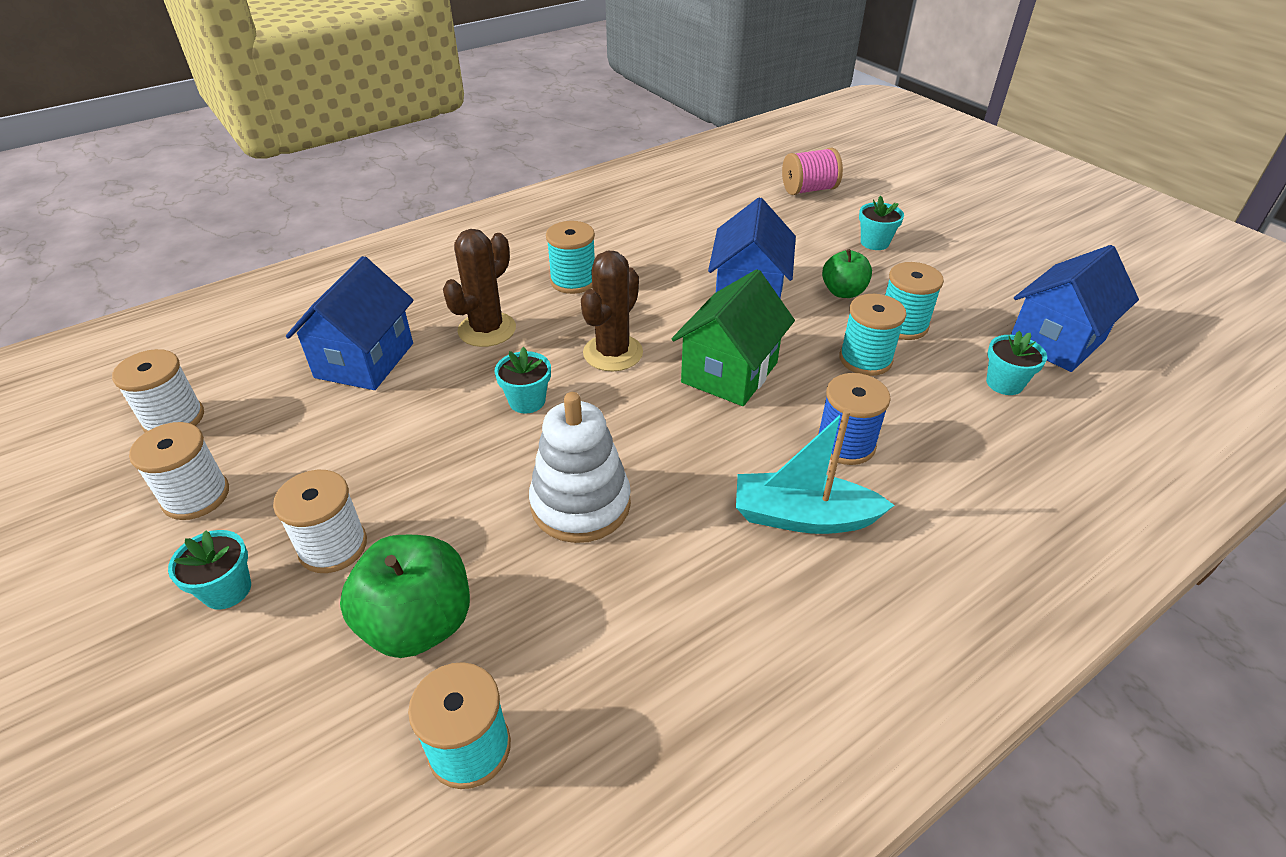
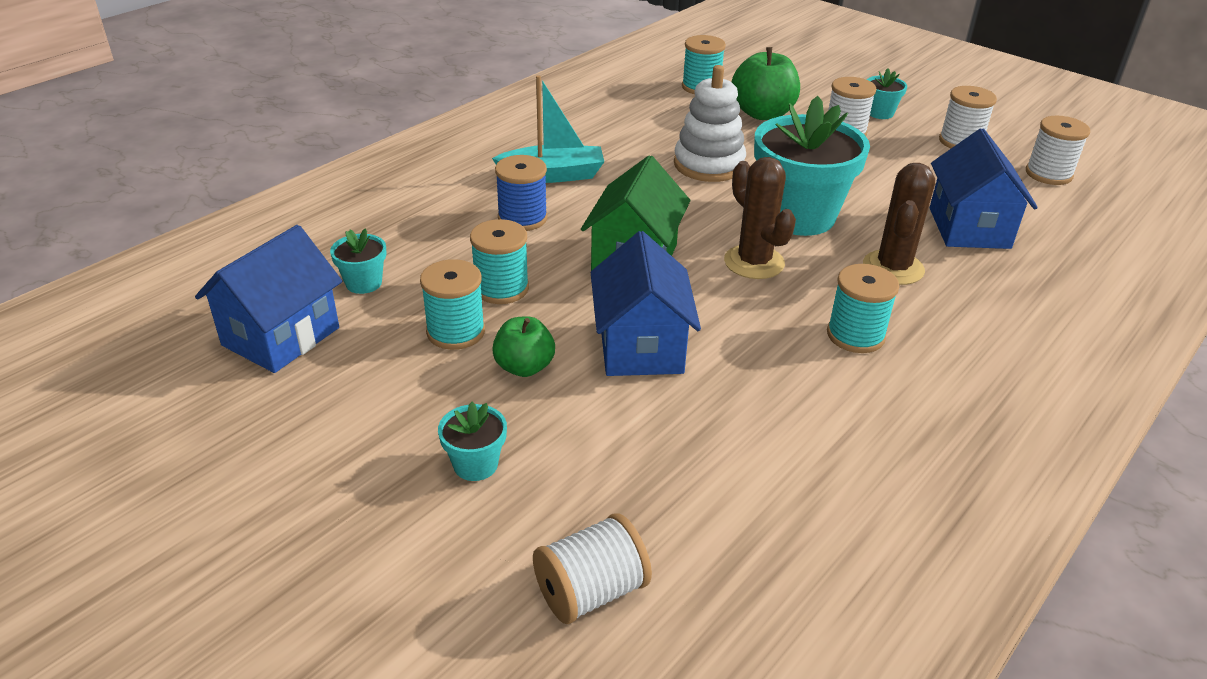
camera: 165 degrees right, 5 degrees down
turquoise flower pot [495,347,551,413] -> turquoise flower pot [754,96,870,236], size x2.27
brown cactus [581,251,643,371] -> brown cactus turned 45 degrees counterclockwise [724,157,796,279]
pink spool [782,147,843,195] -> white spool [533,513,652,624]

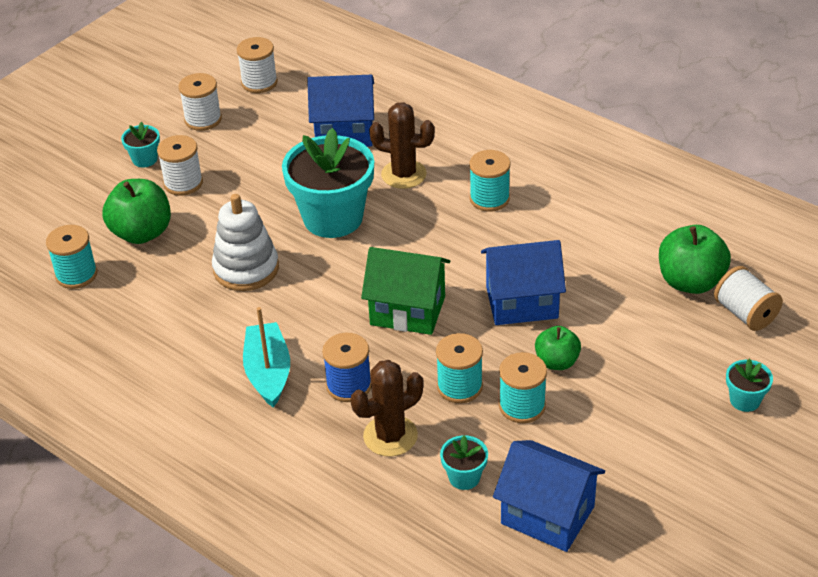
camera: 90 degrees left, 5 degrees up
turquoise flower pot [438,402,507,481] -> turquoise flower pot moved to [726,358,773,412]
brown cactus [724,157,796,279] -> brown cactus moved to [351,360,423,457]
none -> green apple [659,225,731,294]

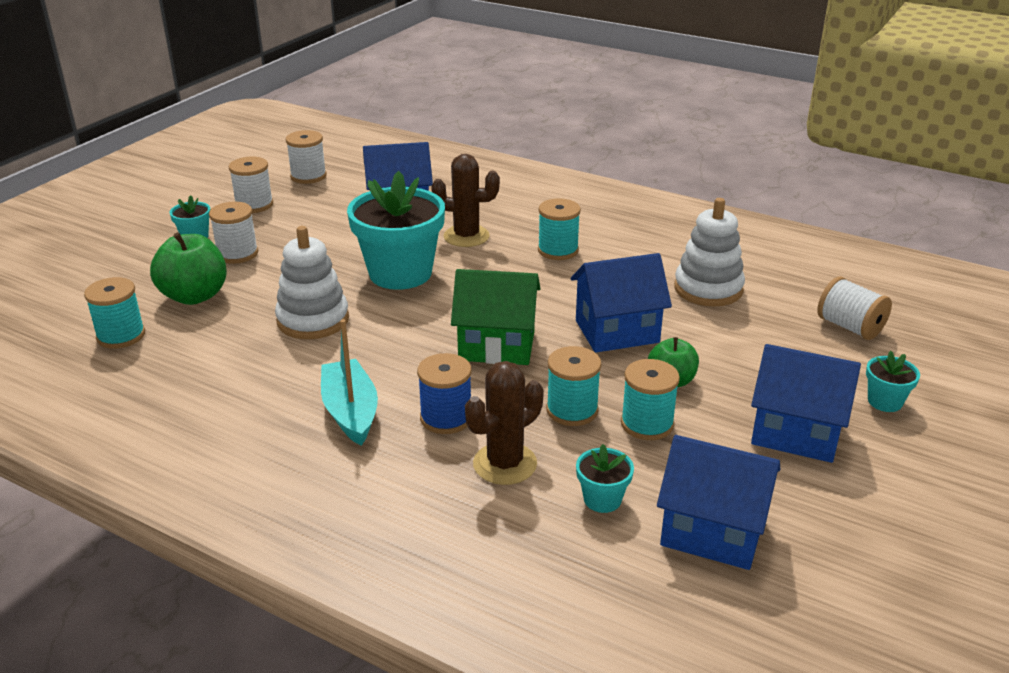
camera: 10 degrees left, 10 degrees down
green apple [659,225,731,294] -> none
none -> white stacking toy [674,198,745,307]
none -> blue house [751,344,861,463]

